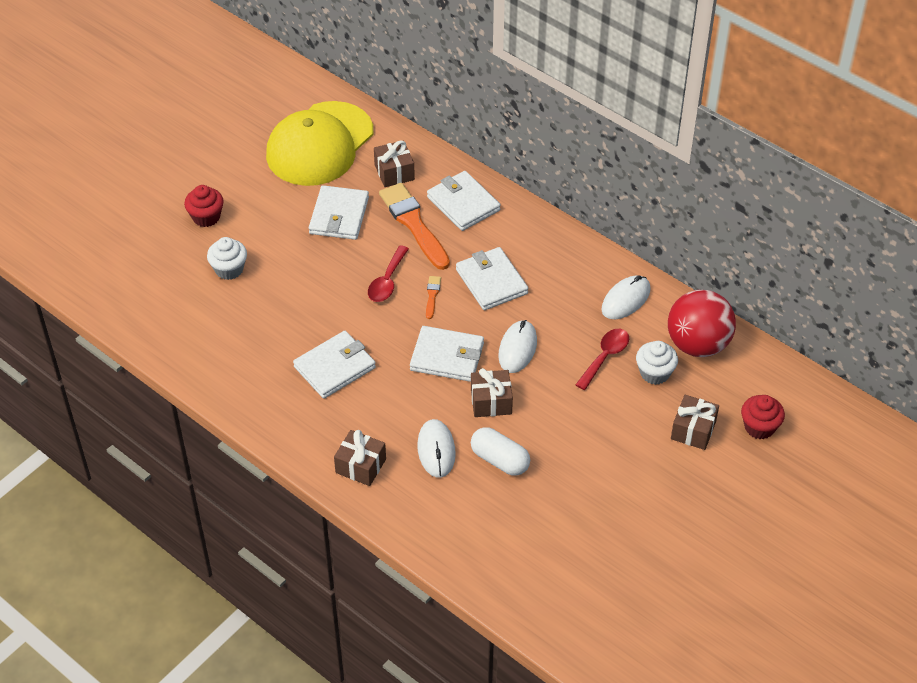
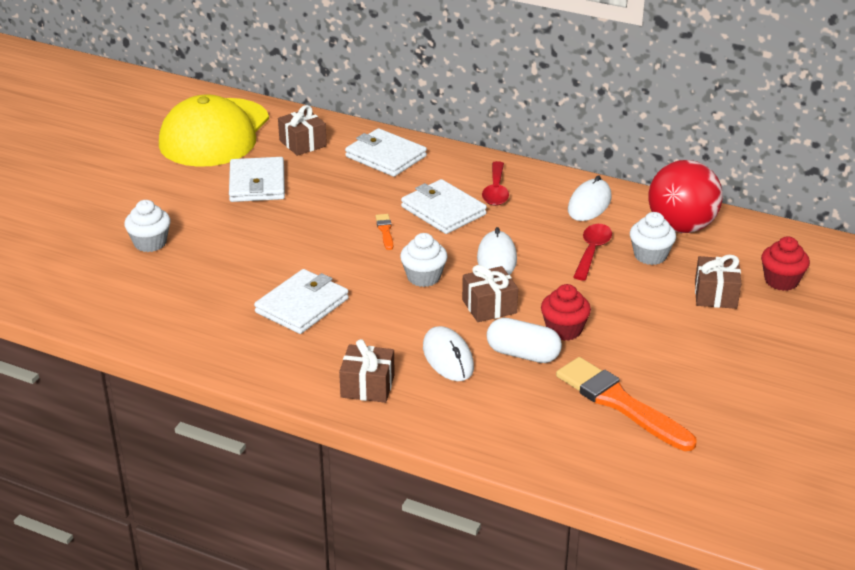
camera: 15 degrees left, 15 degrees down
red cupcake [184,185,224,227] -> red cupcake moved to [541,284,591,341]
red spoon [368,245,409,302] -> red spoon moved to [482,161,509,206]
orange brush [379,183,450,270] -> orange brush moved to [556,357,696,451]
white wallet [410,326,484,382] -> white cupcake [400,233,447,287]

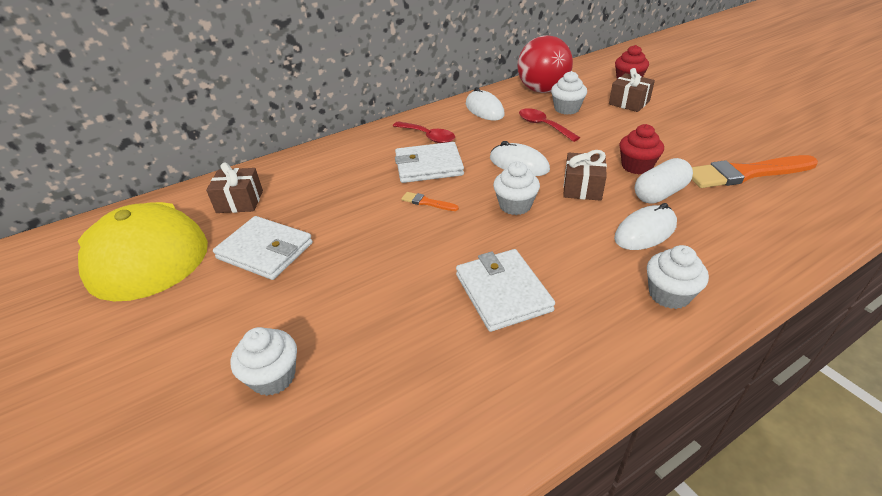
camera: 55 degrees left, 5 degrees up
brown gift [339,339,395,403] -> white cupcake [647,245,709,309]
white wallet [345,128,427,177] -> none
white mouse [423,326,474,381] -> white mouse turned 45 degrees counterclockwise [614,203,677,250]

